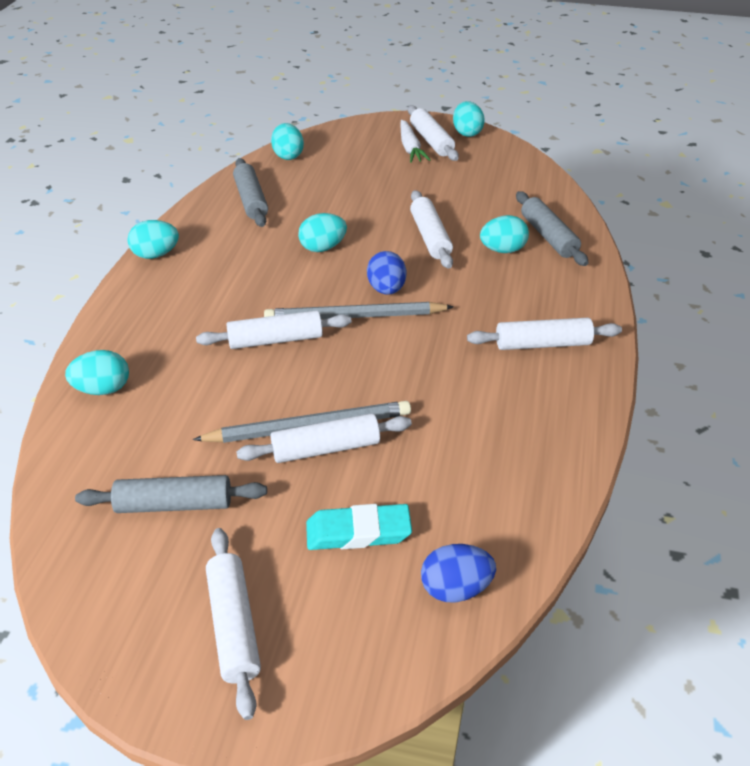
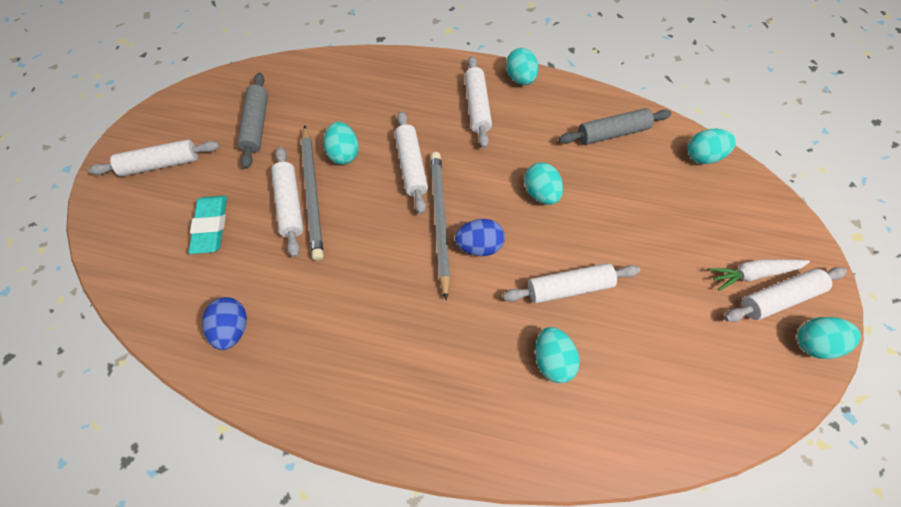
camera: 90 degrees right, 20 degrees up
turquoise egg [65,350,129,395] -> turquoise egg moved to [324,122,359,165]
blue egg [421,544,496,602] -> blue egg moved to [202,297,247,350]
white rolling pin [467,318,622,350] -> white rolling pin moved to [464,56,492,148]
grey rolling pin [516,191,588,266] -> none

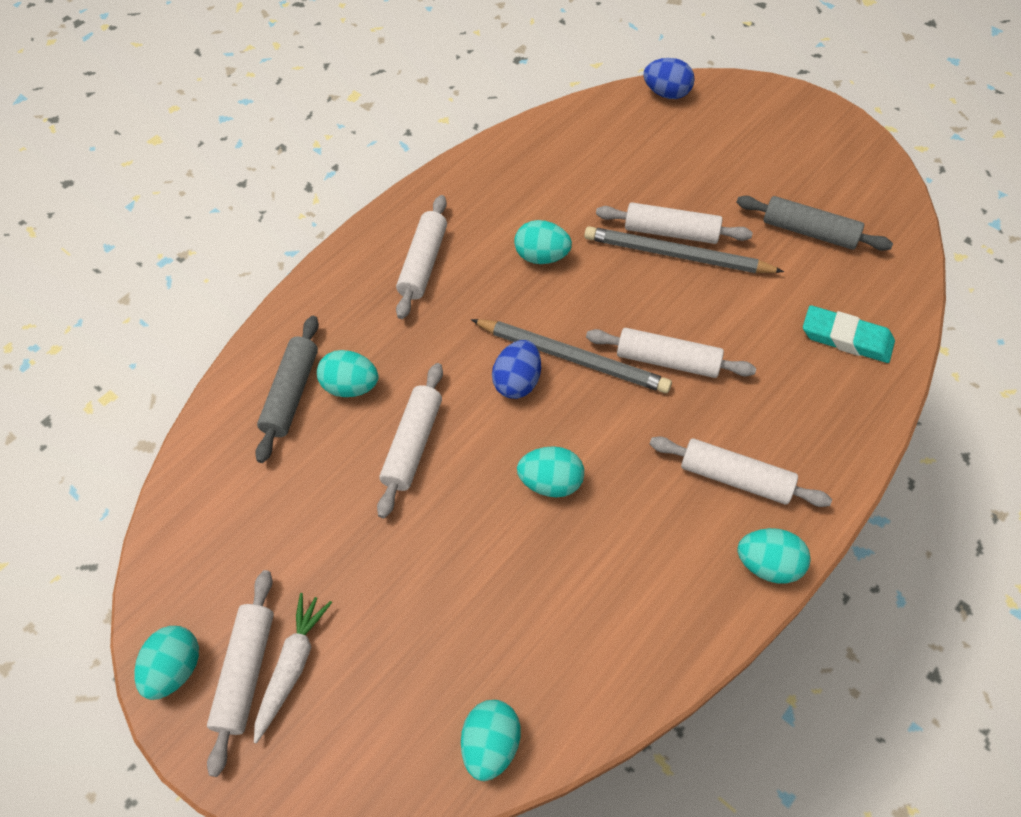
camera: 120 degrees right, 5 degrees down
white rolling pin [88,139,220,176] -> white rolling pin moved to [396,195,447,319]
turquoise eraser [188,196,227,254] -> turquoise eraser moved to [803,305,895,363]
blue egg [202,297,247,350] -> blue egg moved to [643,58,695,99]
turquoise egg [324,122,359,165] -> turquoise egg moved to [514,220,572,264]
grey rolling pin [559,108,672,145] -> grey rolling pin moved to [255,316,319,463]

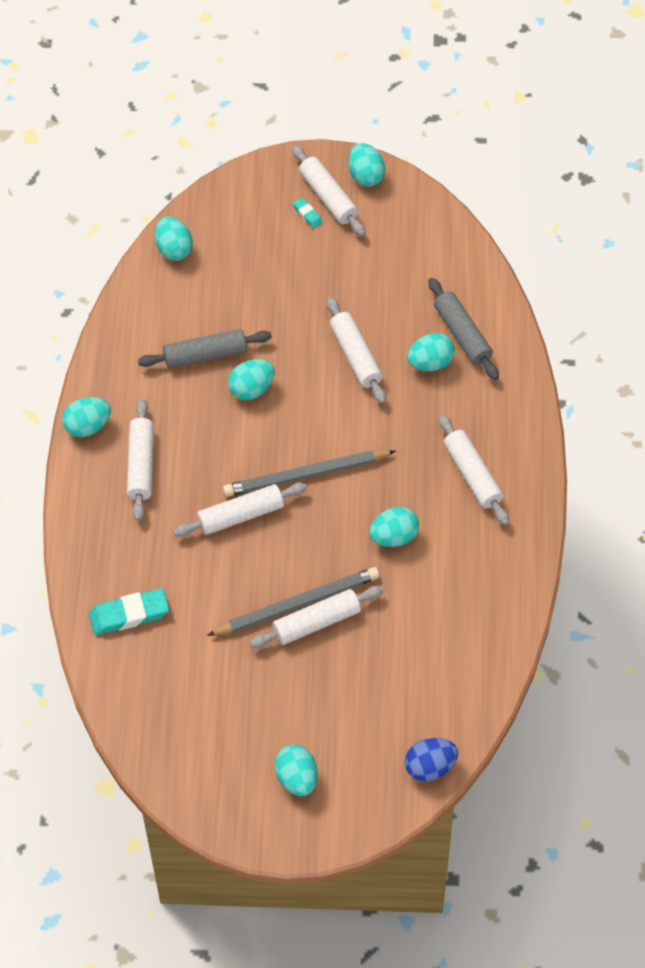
camera: 140 degrees right, 0 degrees up
white carrot [254,593,332,744] -> turquoise eraser [293,198,322,228]
blue egg [492,340,541,399] -> none
white rolling pin [650,436,832,507] -> white rolling pin turned 75 degrees counterclockwise [127,399,154,521]
grey rolling pin [736,196,893,251] -> grey rolling pin moved to [138,329,272,368]
none -> turquoise egg [274,745,318,796]

